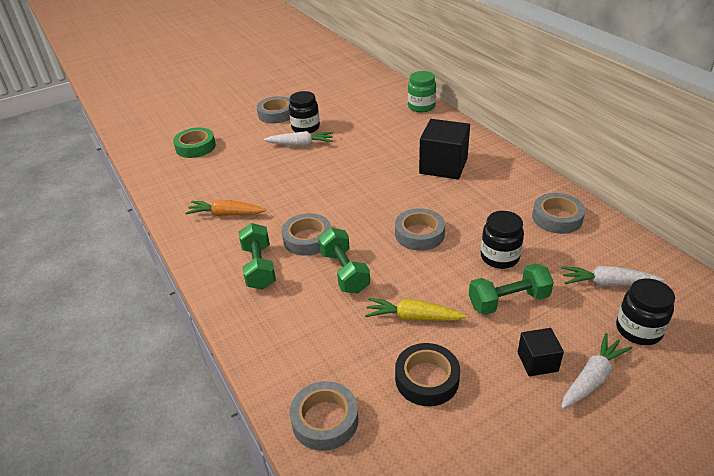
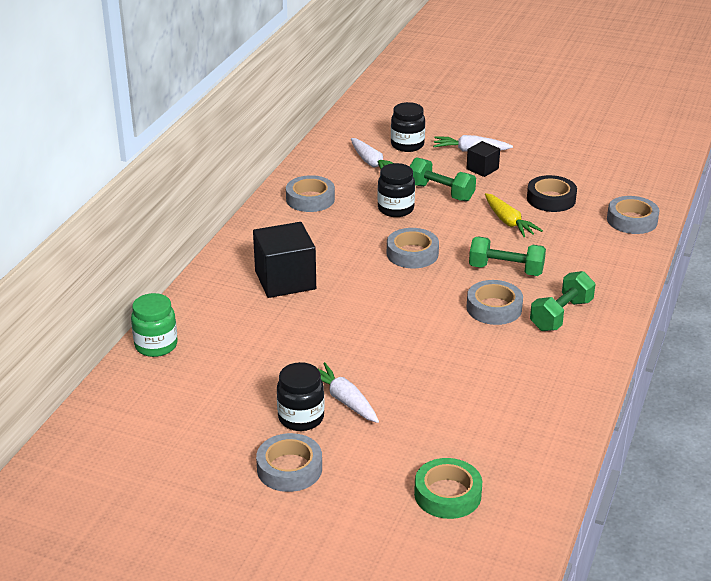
camera: 130 degrees left, 5 degrees down
orange carrot [185,200,266,216] -> none
green dumbbell [318,228,370,294] -> green dumbbell turned 75 degrees clockwise [469,237,546,276]

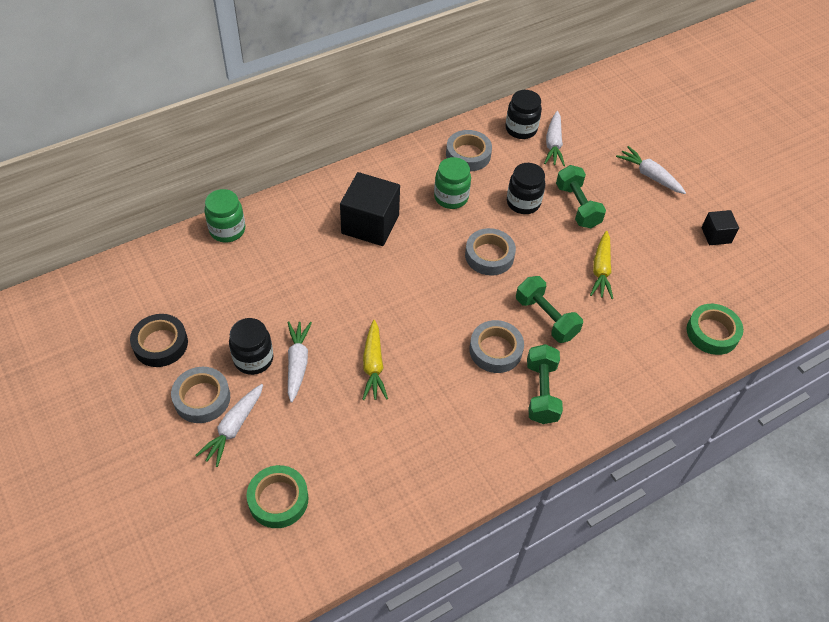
camera: 35 degrees right, 20 degrees up
black jar [391,102,425,152] -> black jar moved to [505,90,542,139]
black cube [466,141,500,177] -> black cube moved to [701,210,739,245]
black tape [527,175,577,212] -> black tape moved to [130,314,188,367]
green dumbbell [530,271,596,331] -> green dumbbell turned 75 degrees counterclockwise [527,344,563,424]
grey tape [607,196,659,234] -> green tape [687,304,743,355]
none -> white carrot [195,384,263,467]
none -> yellow carrot [362,320,388,400]
none -> green jar [434,157,471,209]

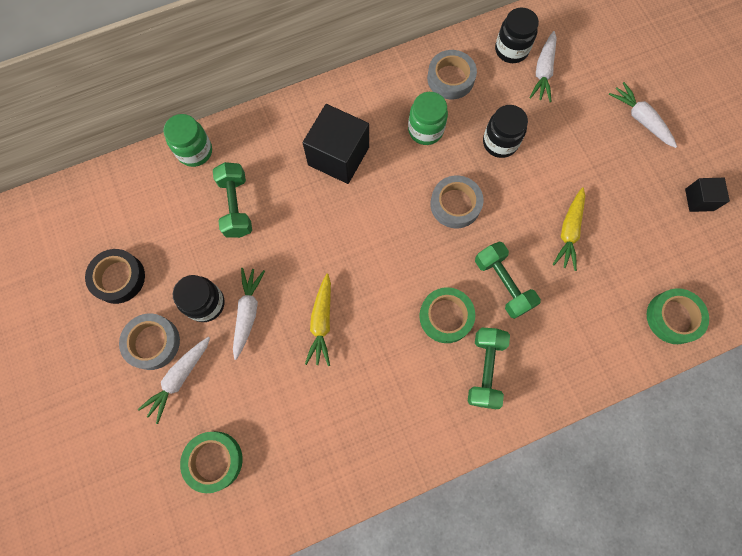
camera: 10 degrees right, 20 degrees up
grey tape [469,320,524,373] -> green tape [419,287,475,343]
green dumbbell [556,165,606,228] -> green dumbbell moved to [213,162,252,238]

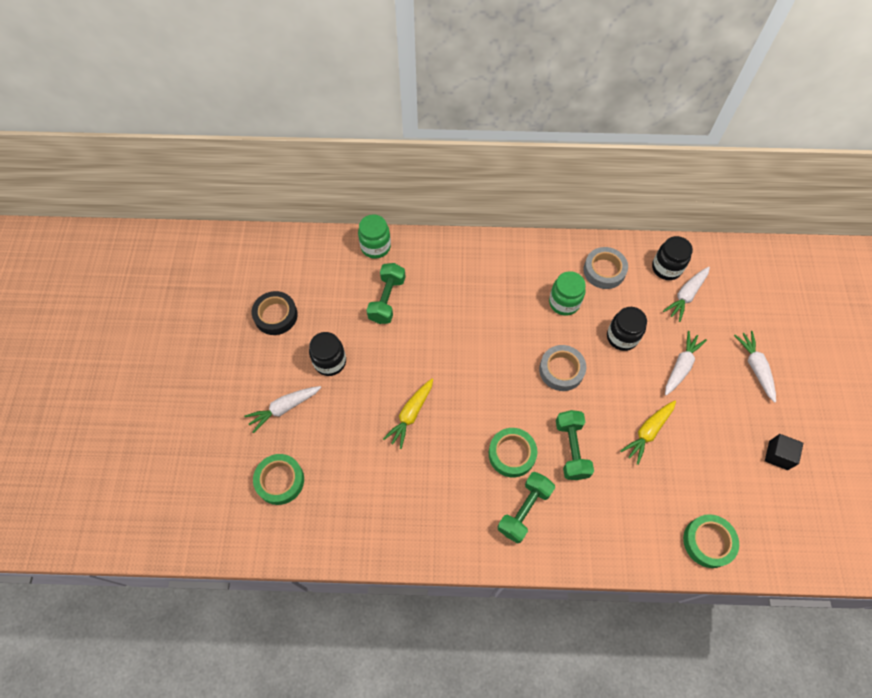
camera: 25 degrees right, 10 degrees down
grey tape [119,313,180,370] -> none
white carrot [233,268,265,360] -> white carrot moved to [665,331,707,396]
black cube [303,104,369,184] -> none

